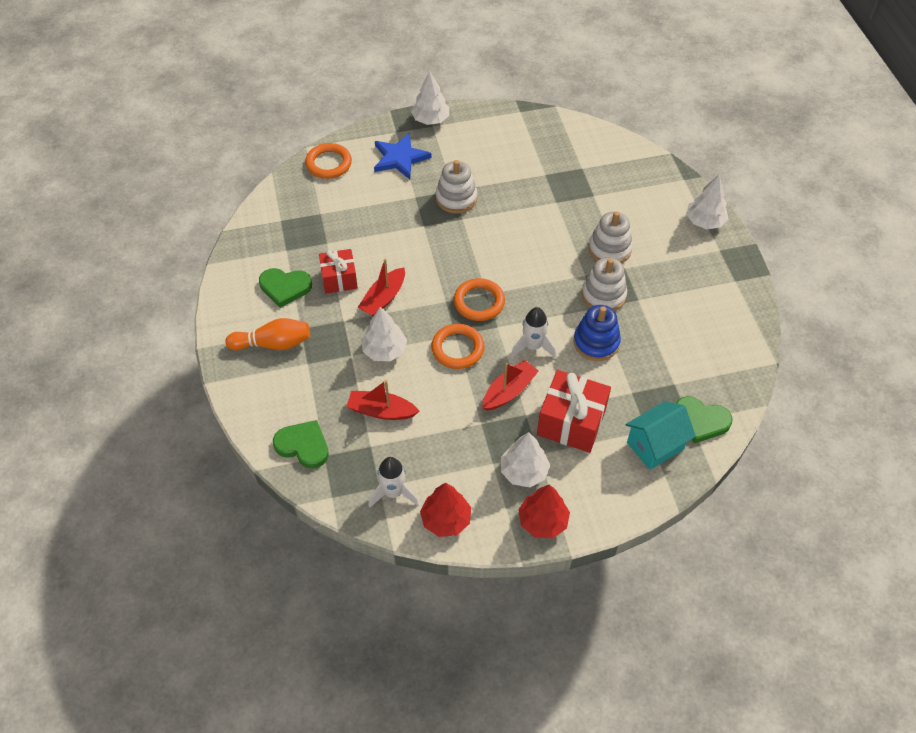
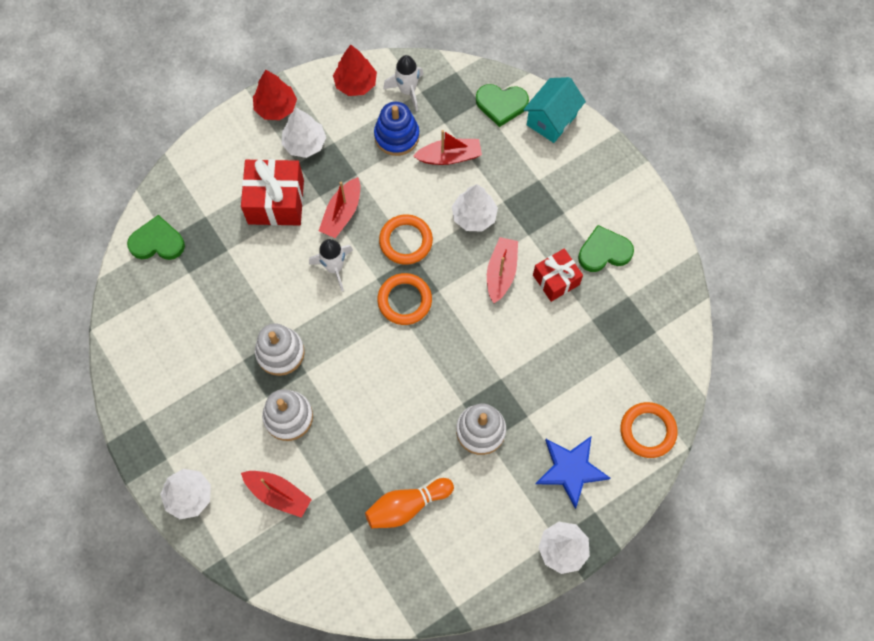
camera: 160 degrees right, 15 degrees up
orange bowling pin [225,318,310,351] -> orange bowling pin moved to [365,478,454,528]
blue stacking toy [573,305,621,361] -> blue stacking toy moved to [374,102,420,156]
turquoise house [626,401,696,470] -> turquoise house moved to [523,77,586,143]
none -> red boat [241,471,312,518]

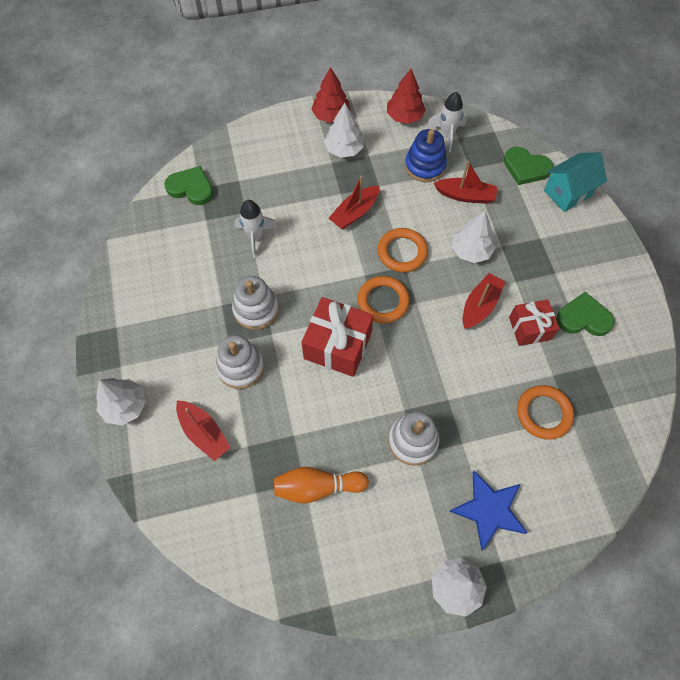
camera: 20 degrees right, 5 degrees down
red gift [241,159,304,226] -> red gift moved to [301,297,374,377]
white rocket [309,239,353,291] -> white rocket moved to [235,200,278,258]
orange ring [620,402,678,458] -> orange ring moved to [517,385,574,439]

